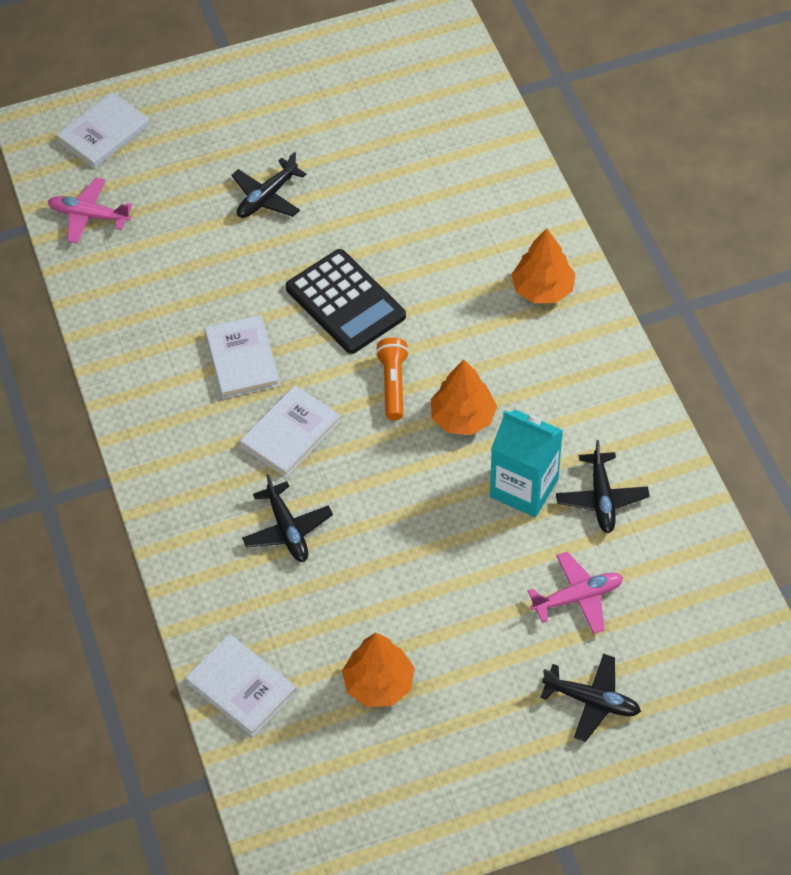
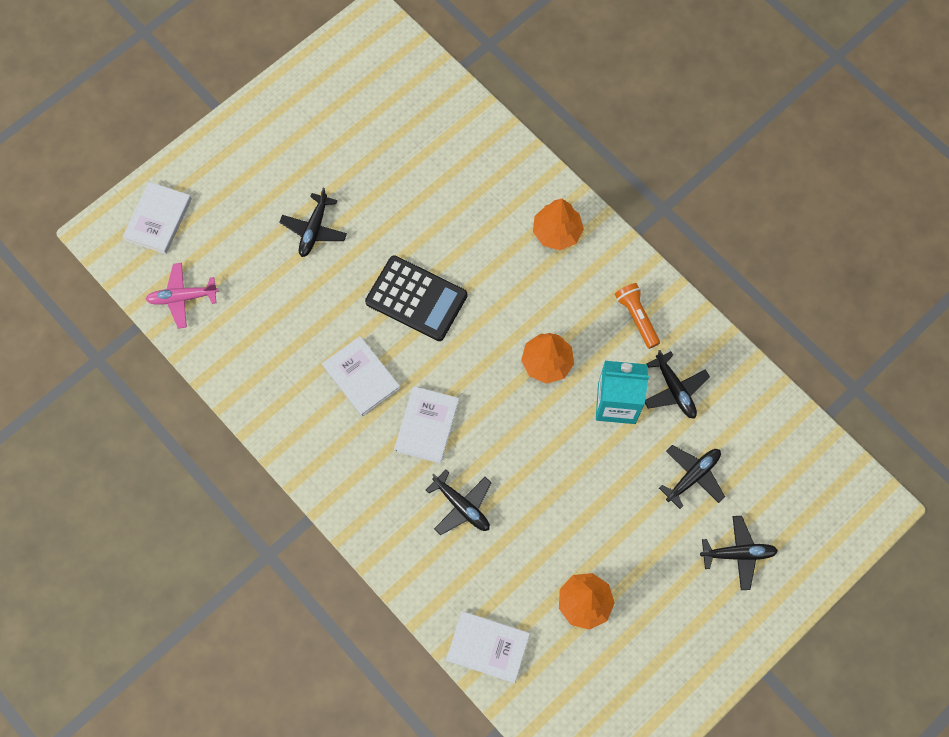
camera: 25 degrees left, 15 degrees up
orange flashlight [376,338,409,420] -> orange flashlight moved to [615,283,660,349]
pink plane [528,552,623,634] -> black plane [659,445,725,509]

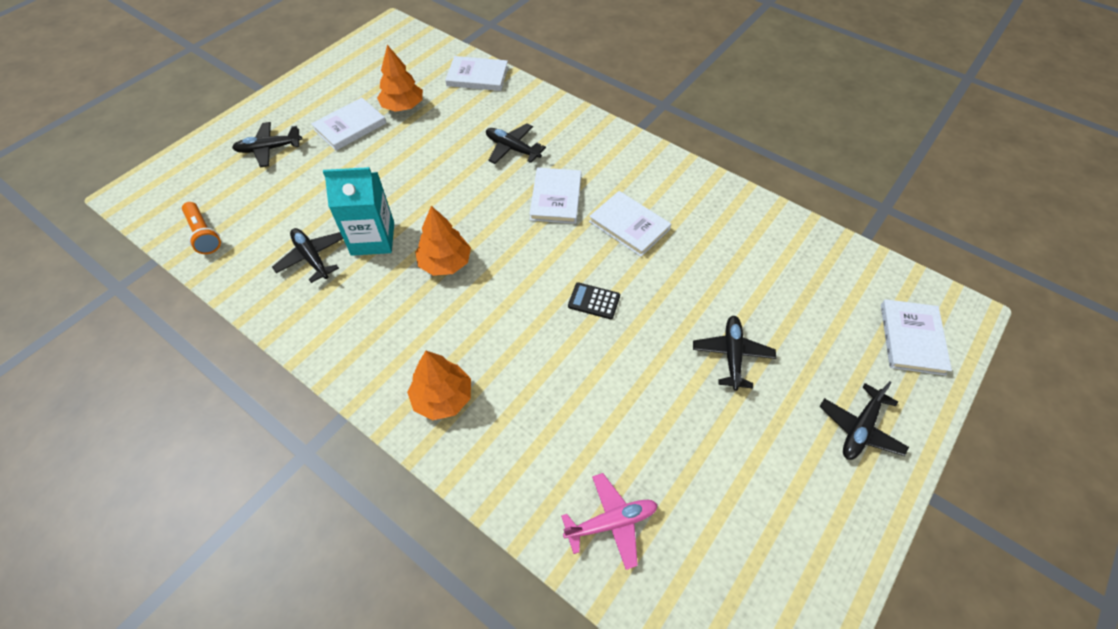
camera: 170 degrees right, 15 degrees down
pink plane [145,263,219,329] -> pink plane moved to [561,473,658,570]
black calculator [365,255,467,341] -> black calculator [568,282,620,319], size x0.48
orange flashlight [615,283,660,349] -> orange flashlight moved to [182,202,221,254]
black plane [659,445,725,509] -> black plane moved to [819,381,909,460]
none -> white book [311,97,386,151]

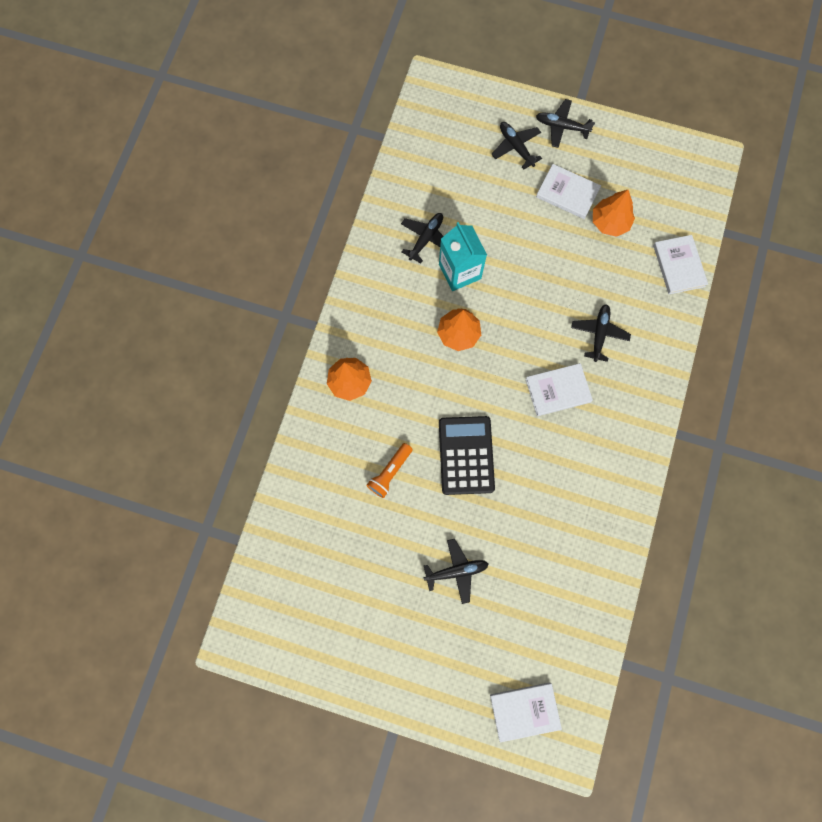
camera: 70 degrees right, 20 degrees up
orange flashlight [182,202,221,254] -> orange flashlight moved to [366,443,413,498]
pink plane [561,473,658,570] -> none
black calculator [568,282,620,319] -> black calculator [439,416,495,495], size x2.08
white book [589,191,671,257] -> none
black plane [819,381,909,460] -> black plane moved to [536,99,595,148]

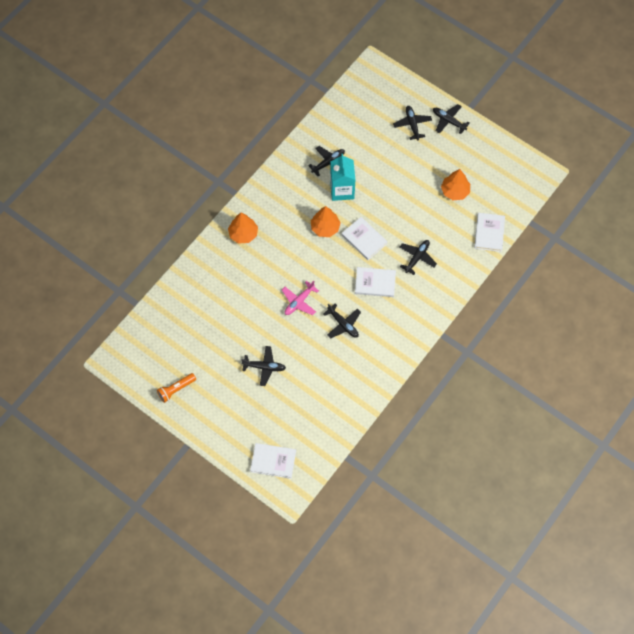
camera: 20 degrees right, 10 degrees down
orange flashlight [366,443,413,498] -> orange flashlight moved to [157,373,196,403]
black calculator [439,416,495,495] -> pink plane [282,281,319,315]
white book [536,164,601,219] -> white book moved to [342,217,388,260]
none -> black plane [323,303,361,339]

